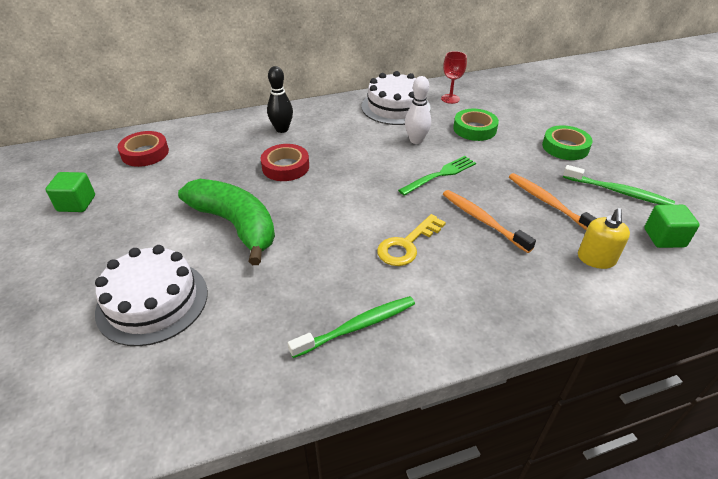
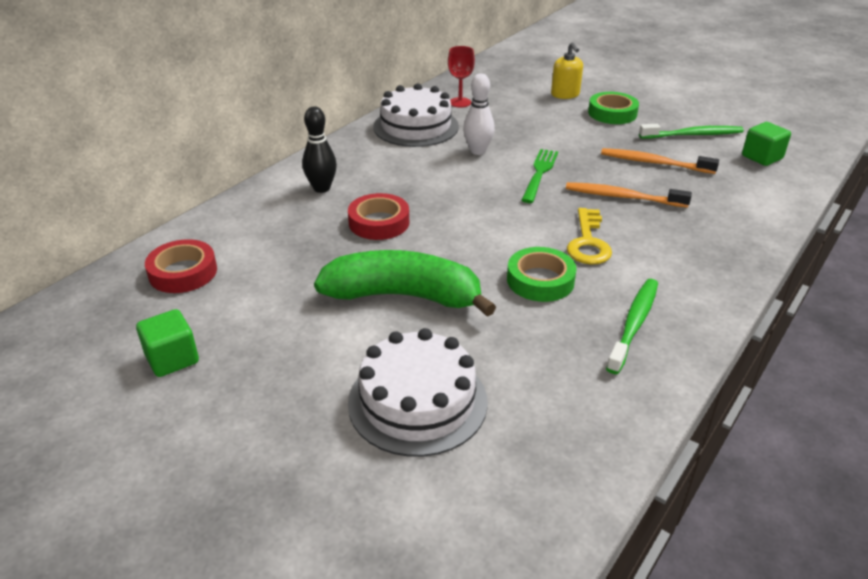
camera: 35 degrees left, 5 degrees down
green tape [453,109,499,141] -> green tape moved to [507,247,577,302]
yellow soap dispenser [578,208,630,269] -> yellow soap dispenser moved to [551,42,583,99]

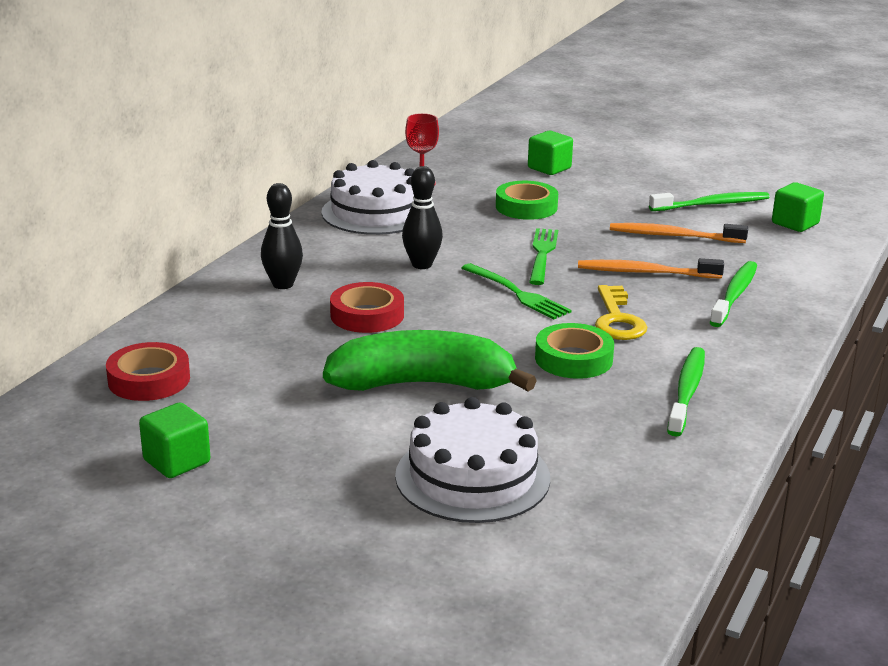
camera: 10 degrees left, 10 degrees down
white bowling pin [463,73,495,155] -> none
yellow soap dispenser [551,42,583,99] -> green cube [528,131,573,175]
green tape [588,92,639,124] -> green tape moved to [496,181,558,220]
none -> black bowling pin [402,166,443,269]
none -> green fork [461,263,572,319]
none -> green toothbrush [709,261,757,327]

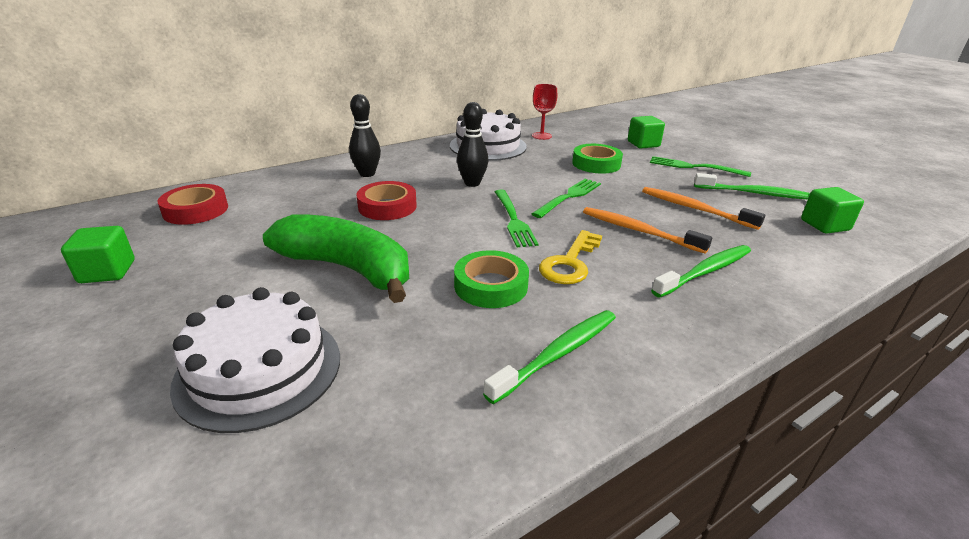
camera: 30 degrees right, 5 degrees up
none -> green fork [650,156,751,177]

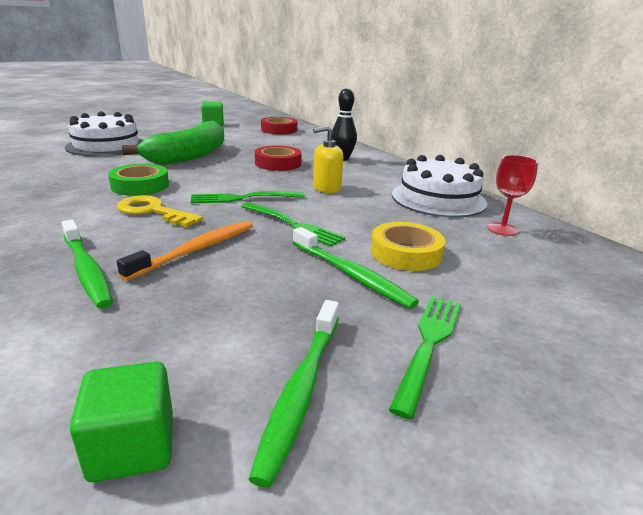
camera: 90 degrees right, 5 degrees down
black bowling pin [457,102,488,187] -> yellow soap dispenser [313,126,343,193]
green toothbrush [483,310,616,404] -> green toothbrush moved to [293,227,419,309]
green tape [572,144,623,174] -> yellow tape [371,222,446,271]
green cube [628,116,665,148] -> none
orange toothbrush [642,187,765,230] -> none

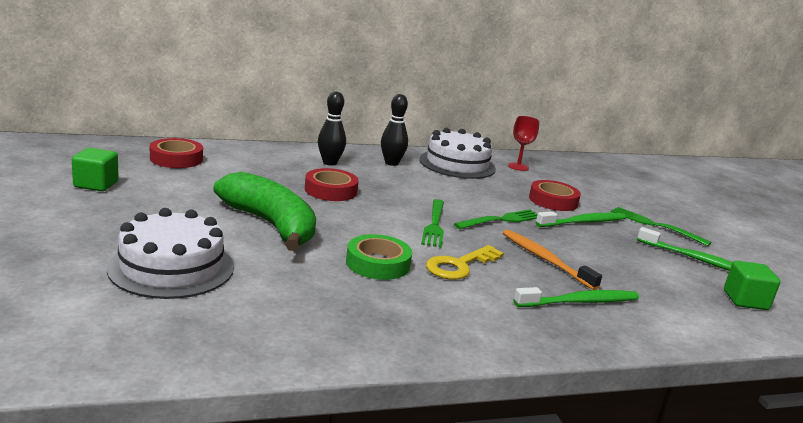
camera: 75 degrees left, 5 degrees down
yellow soap dispenser [313,126,343,193] -> none
yellow tape [371,222,446,271] -> red tape [529,180,581,211]
none -> black bowling pin [381,94,408,166]

